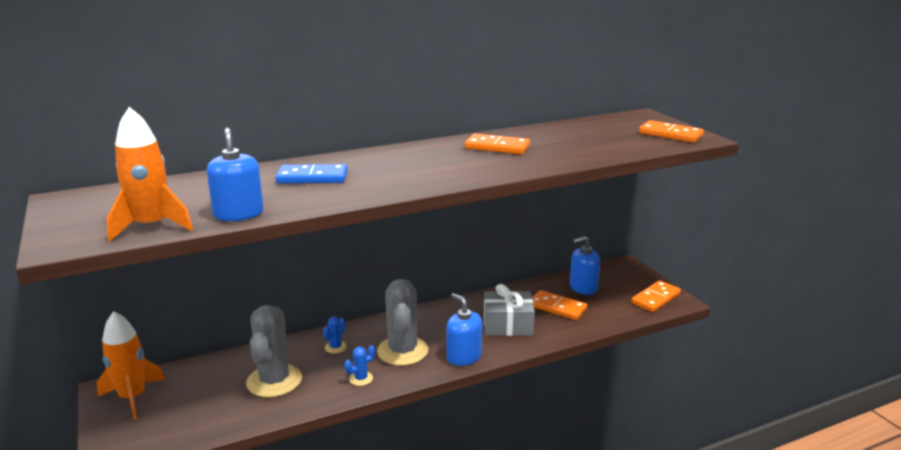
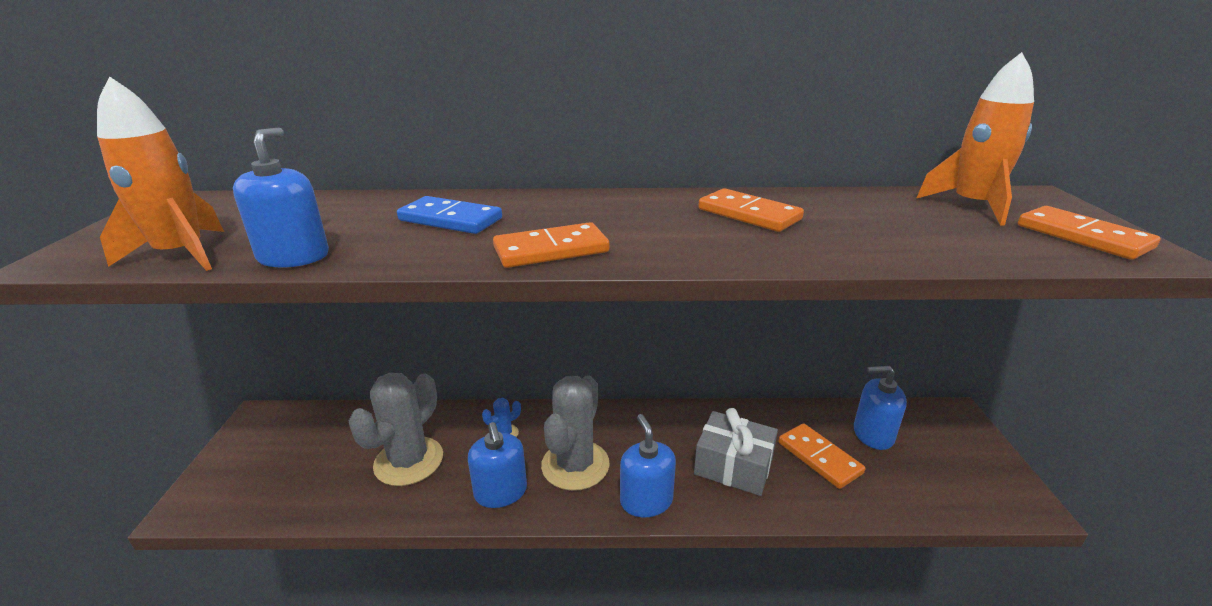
camera: 25 degrees right, 5 degrees up
orange rocket [97,311,165,420] -> orange rocket moved to [916,52,1034,226]
blue cactus [344,345,375,386] -> blue soap dispenser [468,422,527,508]
orange domino [631,281,681,312] -> orange domino moved to [493,222,609,268]

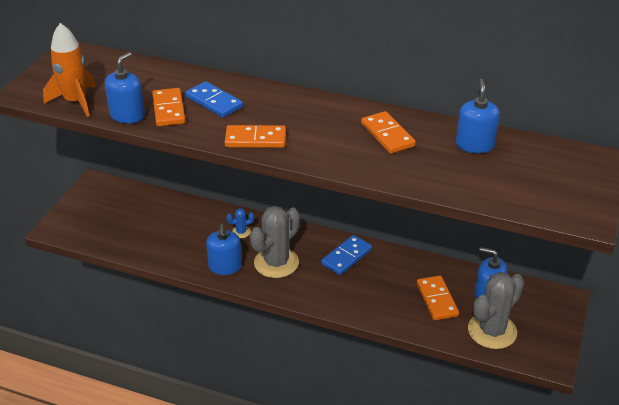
camera: 20 degrees right, 10 degrees up
grey cactus [349,373,443,486] -> grey cactus moved to [468,272,524,349]
blue soap dispenser [620,414,676,517] -> blue soap dispenser moved to [456,79,500,153]
grey gift [694,408,778,496] -> none
orange rocket [916,52,1034,226] -> none
orange domino [1018,206,1161,260] -> orange domino moved to [152,88,185,126]
none -> blue domino [321,235,372,275]

